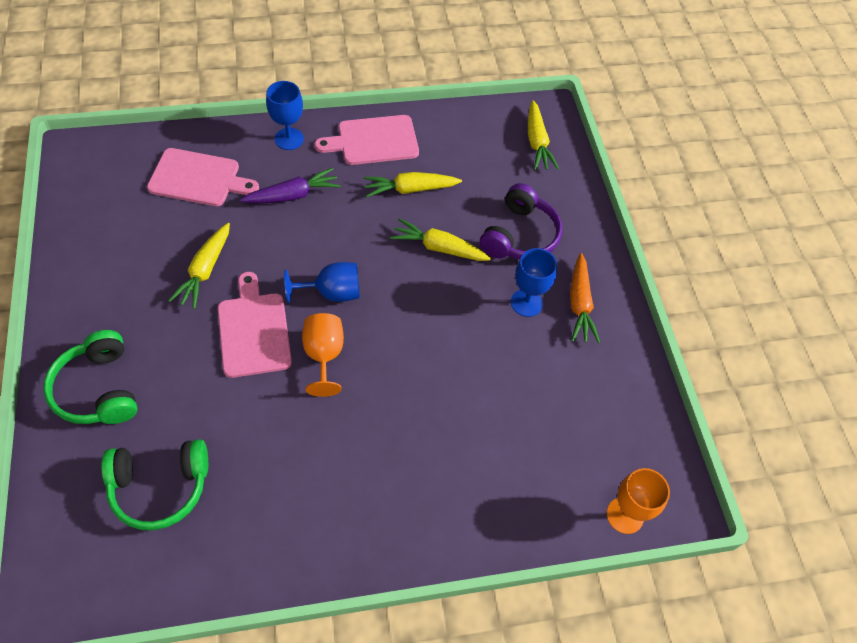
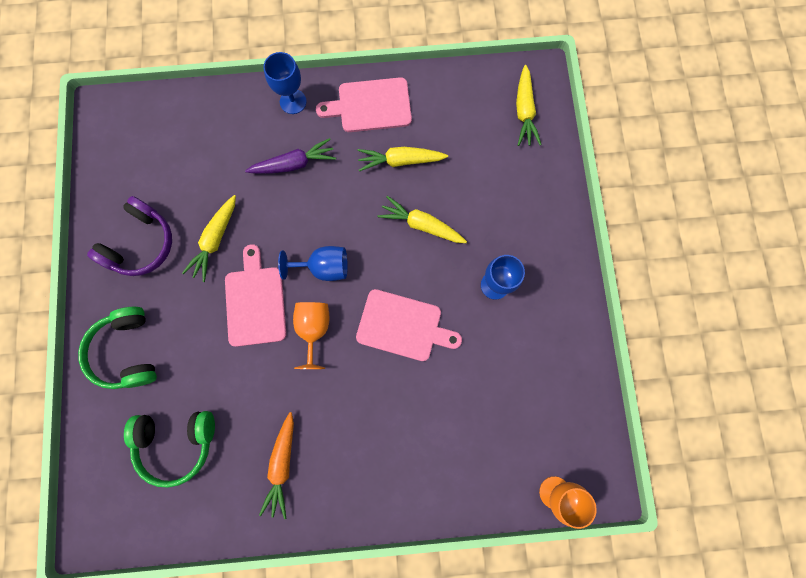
camera: 10 degrees right, 20 degrees up
pink cutting board [147,148,259,206] -> pink cutting board moved to [356,289,462,361]
purple headphones [480,183,562,259] -> purple headphones moved to [87,196,172,276]
orange carrot [570,253,600,343] -> orange carrot moved to [259,412,294,519]

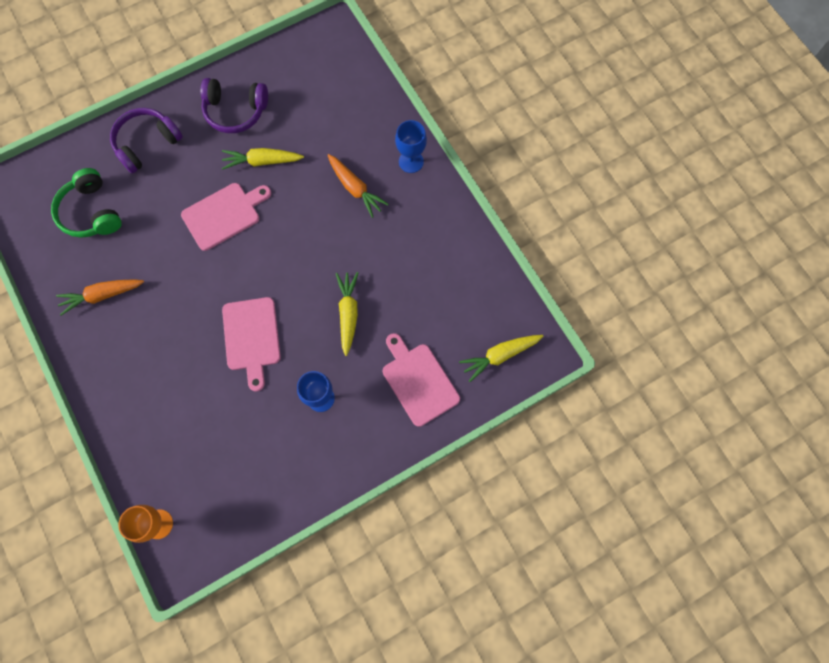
camera: 65 degrees right, 5 degrees down
green headphones [78,307,157,389] -> purple headphones [110,108,183,173]
purple carrot [245,138,336,174] -> orange carrot [328,154,389,218]
blue goblet [278,246,348,281] -> none
orange goblet [293,302,329,369] -> none
pink cutting board [316,77,412,132] -> pink cutting board moved to [383,333,460,427]
yellow carrot [358,147,448,171] -> none

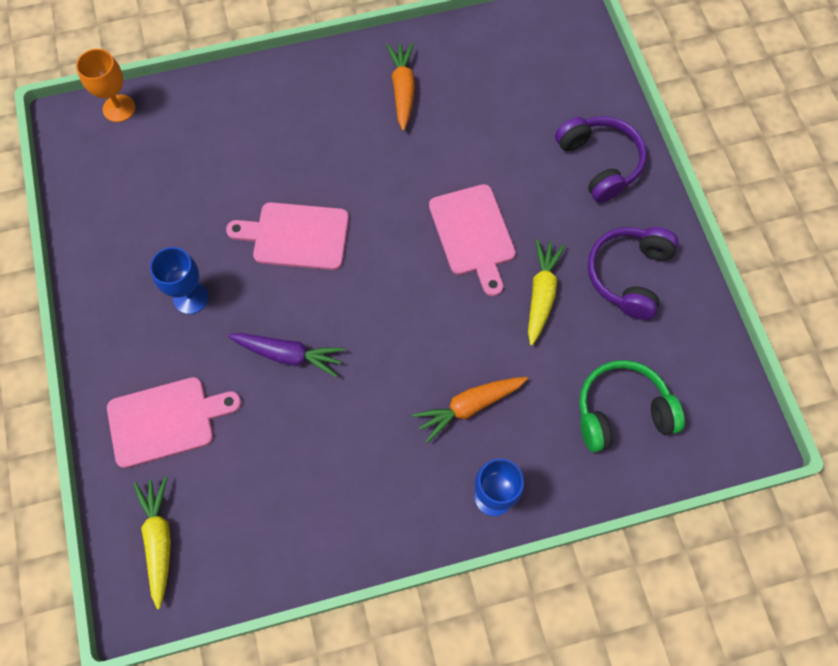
camera: 105 degrees right, 5 degrees down
green headphones [51,168,121,238] -> green headphones moved to [579,360,685,452]
yellow carrot [336,272,358,356] -> purple carrot [228,333,345,377]

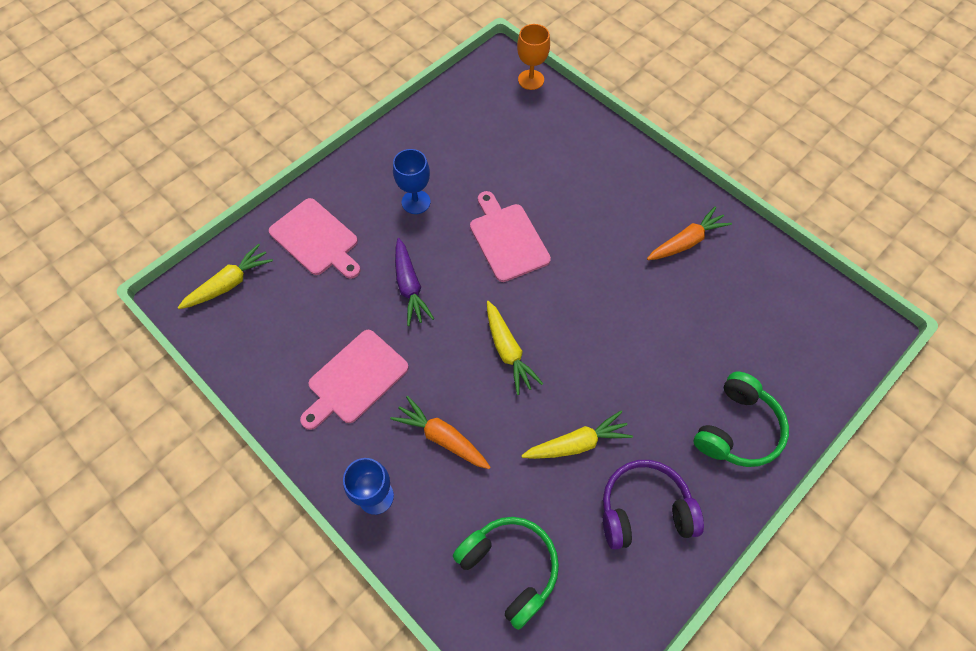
camera: 60 degrees right, 5 degrees down
pink cutting board [429,184,516,296] -> pink cutting board moved to [300,330,409,430]
purple headphones [555,116,647,203] -> green headphones [694,372,789,467]
none -> yellow carrot [487,301,543,395]

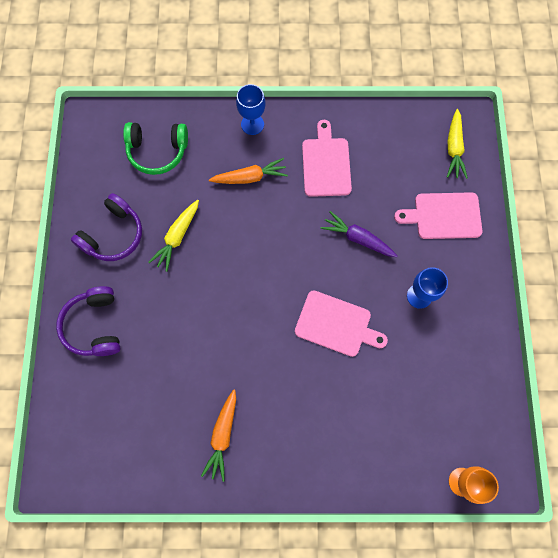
camera: 135 degrees right, 10 degrees up
yellow carrot [487,301,543,395] -> none
green headphones [694,372,789,467] -> purple headphones [56,286,121,356]

